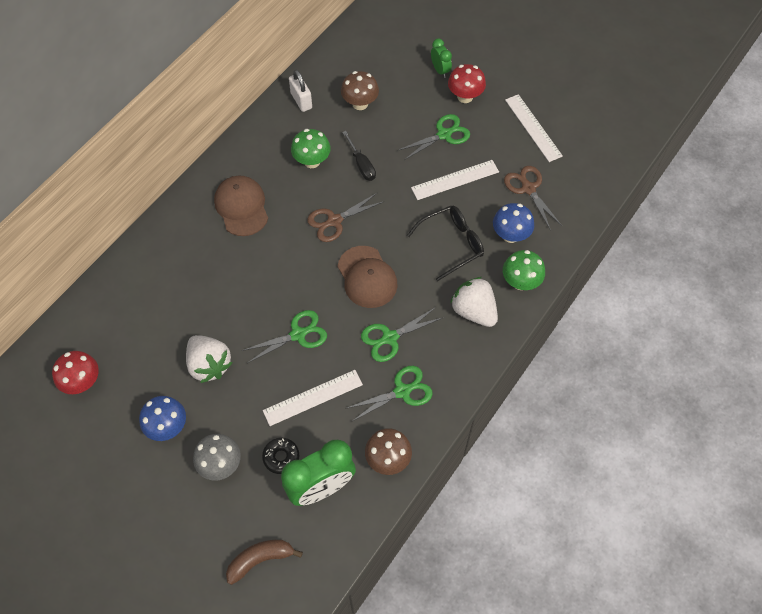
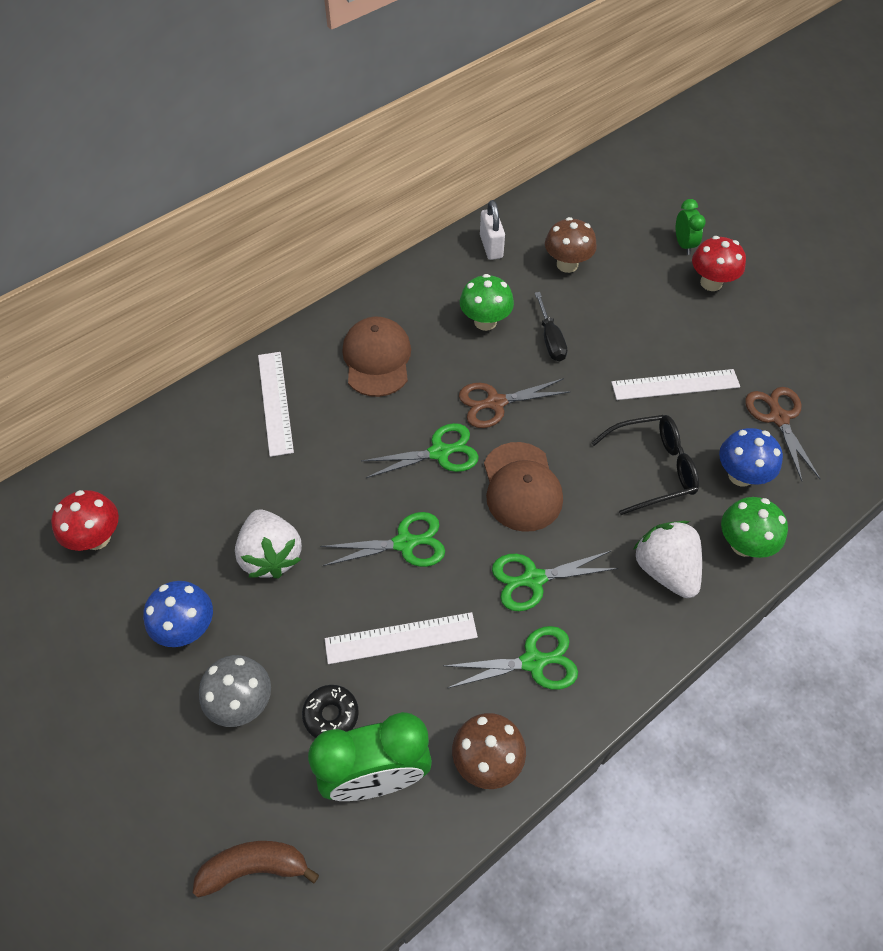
camera: 15 degrees right, 5 degrees down
green scissors [397,114,470,160] -> green scissors moved to [362,423,479,478]
white ruler [505,94,563,162] -> white ruler moved to [258,352,294,457]

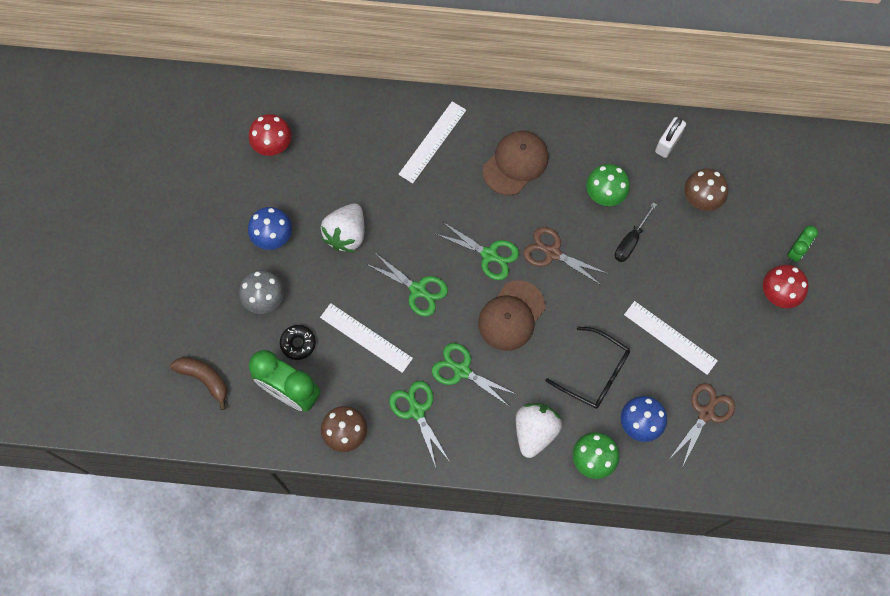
camera: 45 degrees right, 15 degrees up
green scissors [443,626,578,690] -> green scissors turned 150 degrees counterclockwise [389,381,450,467]

